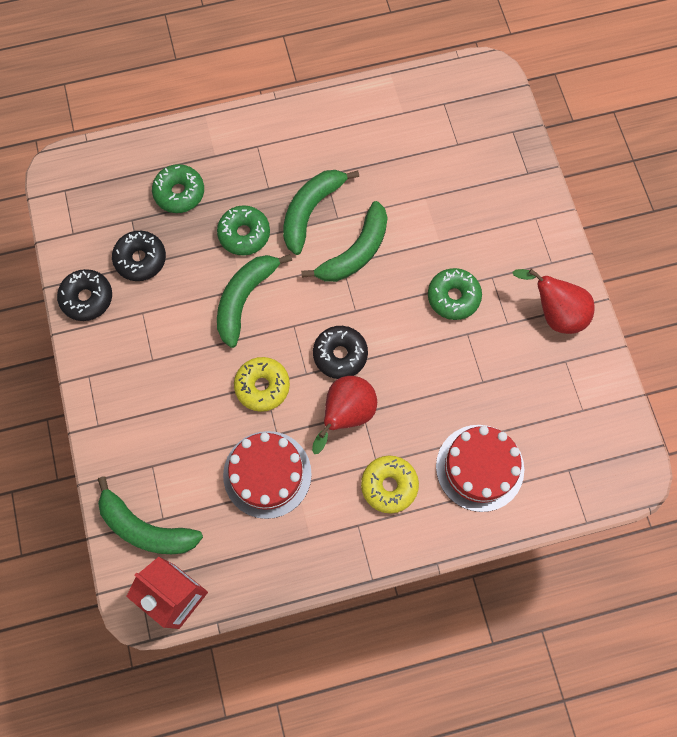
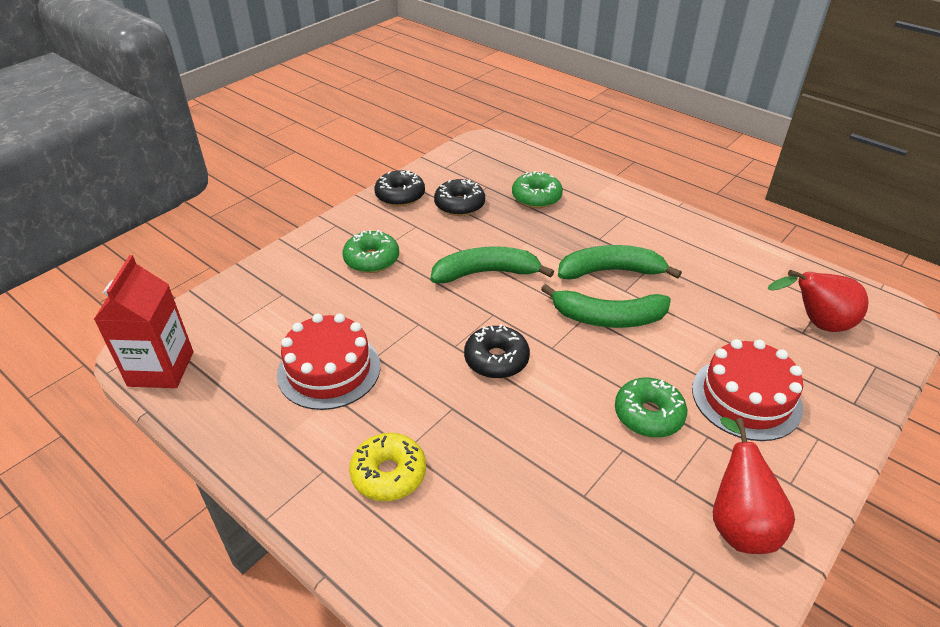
camera: 55 degrees right, 30 degrees down
green banana [98,476,203,554] -> none
green donut [217,205,270,256] -> green donut moved to [343,230,399,273]
yellow donut [234,357,290,412] -> none
red pear [312,376,377,454] -> red pear moved to [768,270,868,332]
red cake [436,425,524,512] -> red cake moved to [692,339,803,441]

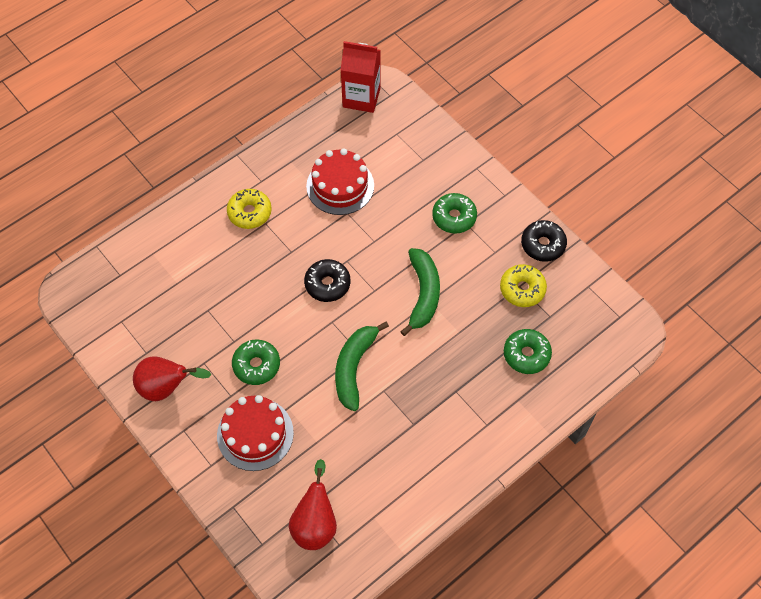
camera: 100 degrees right, 20 degrees up
black donut [434,179,485,216] -> yellow donut [500,264,547,307]
green banana [558,245,682,280] -> none

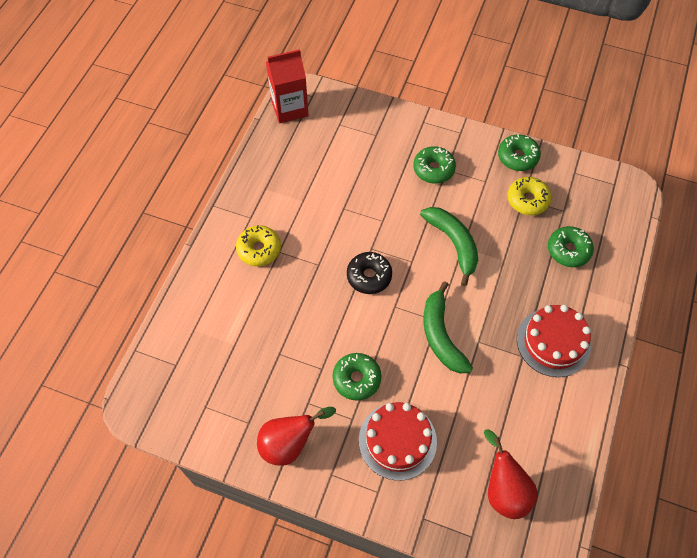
camera: 30 degrees left, 0 degrees up
red cake [306,148,374,215] -> red cake moved to [517,305,591,377]
black donut [521,220,567,262] -> green donut [498,134,541,171]

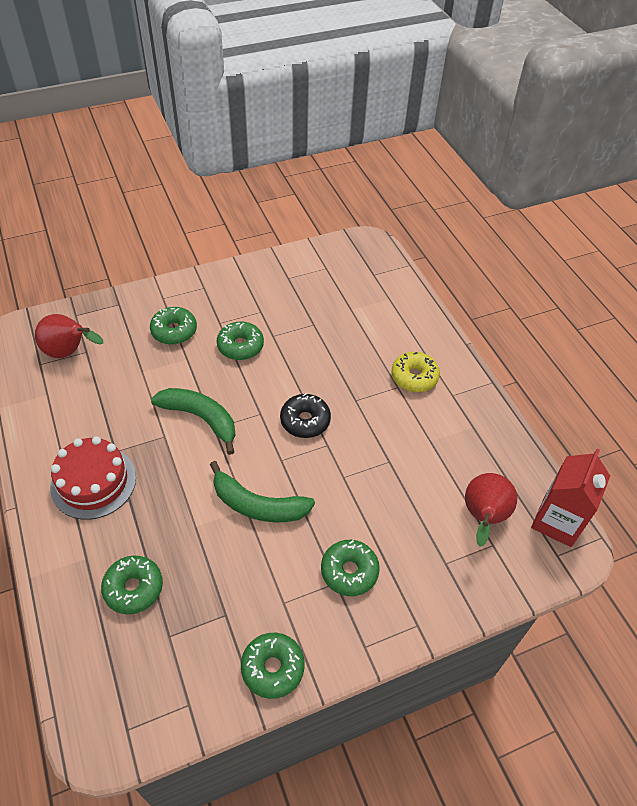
camera: 135 degrees right, 10 degrees down
red pear [257,407,336,466] -> red pear moved to [465,473,517,547]
red cake [359,402,437,481] -> green donut [150,307,197,345]
yellow donut [508,177,551,215] -> none

